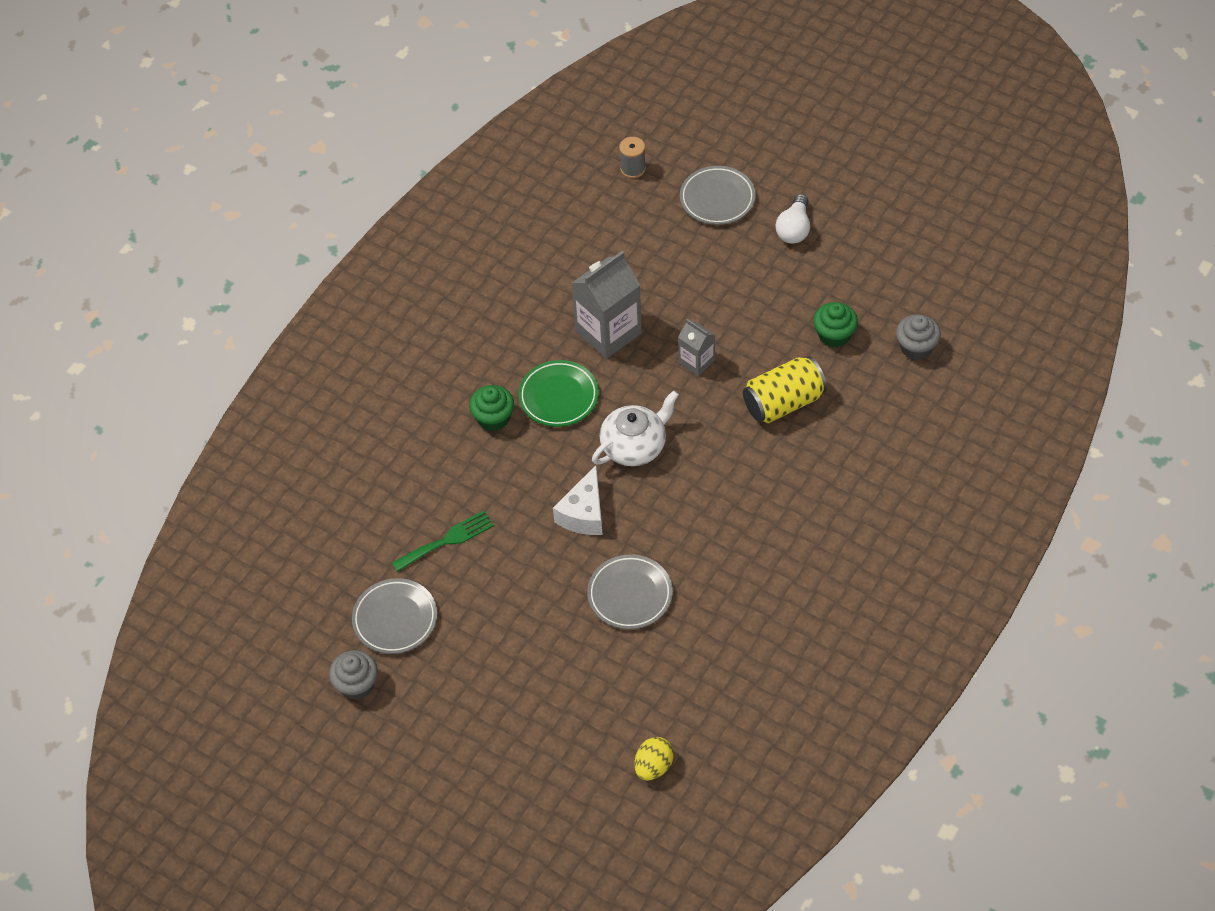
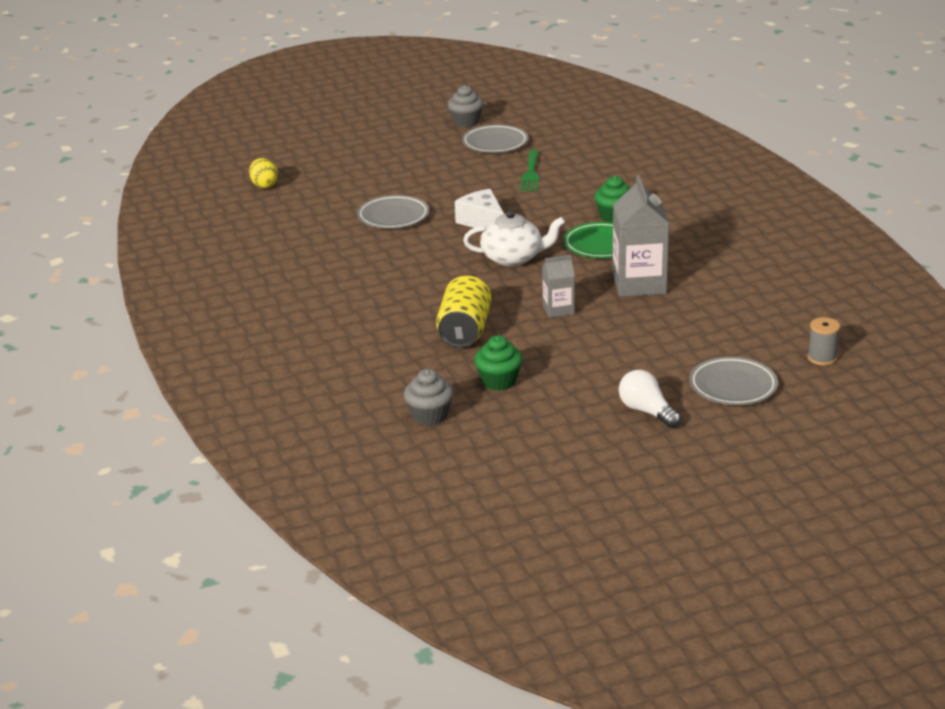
camera: 125 degrees right, 25 degrees down
white teapot [592,391,679,466] -> white teapot turned 90 degrees counterclockwise [463,210,565,267]

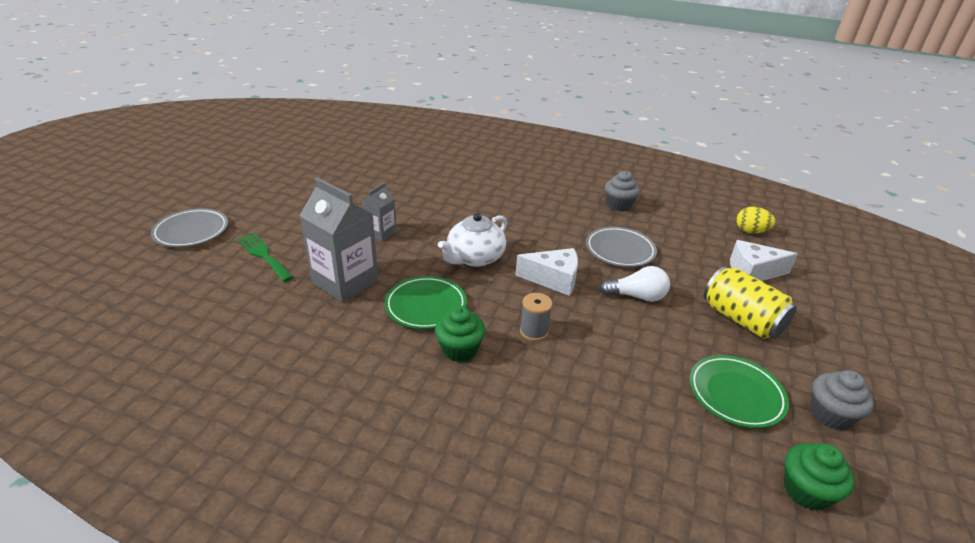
camera: 130 degrees right, 5 degrees up
grey cupcake [404,369,454,426] -> grey cupcake moved to [605,171,640,212]
yellow can [436,276,491,348] -> yellow can moved to [704,266,797,339]
grey plate [462,125,528,153] -> green plate [689,355,789,428]
green cupcake [474,335,523,391] -> green cupcake moved to [784,443,855,511]
green fork [520,149,539,191] -> green fork moved to [238,233,293,282]
white light bulb [619,370,681,428] -> white light bulb moved to [600,266,670,302]
grey spool [807,317,840,366] -> grey spool moved to [520,293,552,341]
none -> white cheese [730,240,798,281]

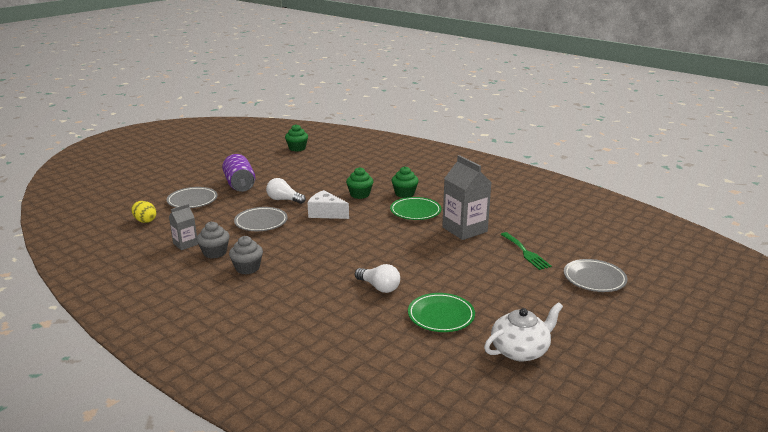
camera: 160 degrees left, 10 degrees down
grey carton [362,183,396,241] -> grey carton moved to [169,204,198,250]
white teapot [438,213,507,267] -> white teapot moved to [484,302,563,361]
grey spool [520,293,552,341] -> green cupcake [346,167,373,199]
green plate [689,355,789,428] -> green plate moved to [408,293,475,332]
yellow can [704,266,797,339] -> purple can [222,154,255,192]
white cheese [730,240,798,281] -> grey plate [167,187,218,208]
grey cupcake [810,370,874,430] -> grey cupcake moved to [229,236,263,274]
none -> white light bulb [355,264,400,293]

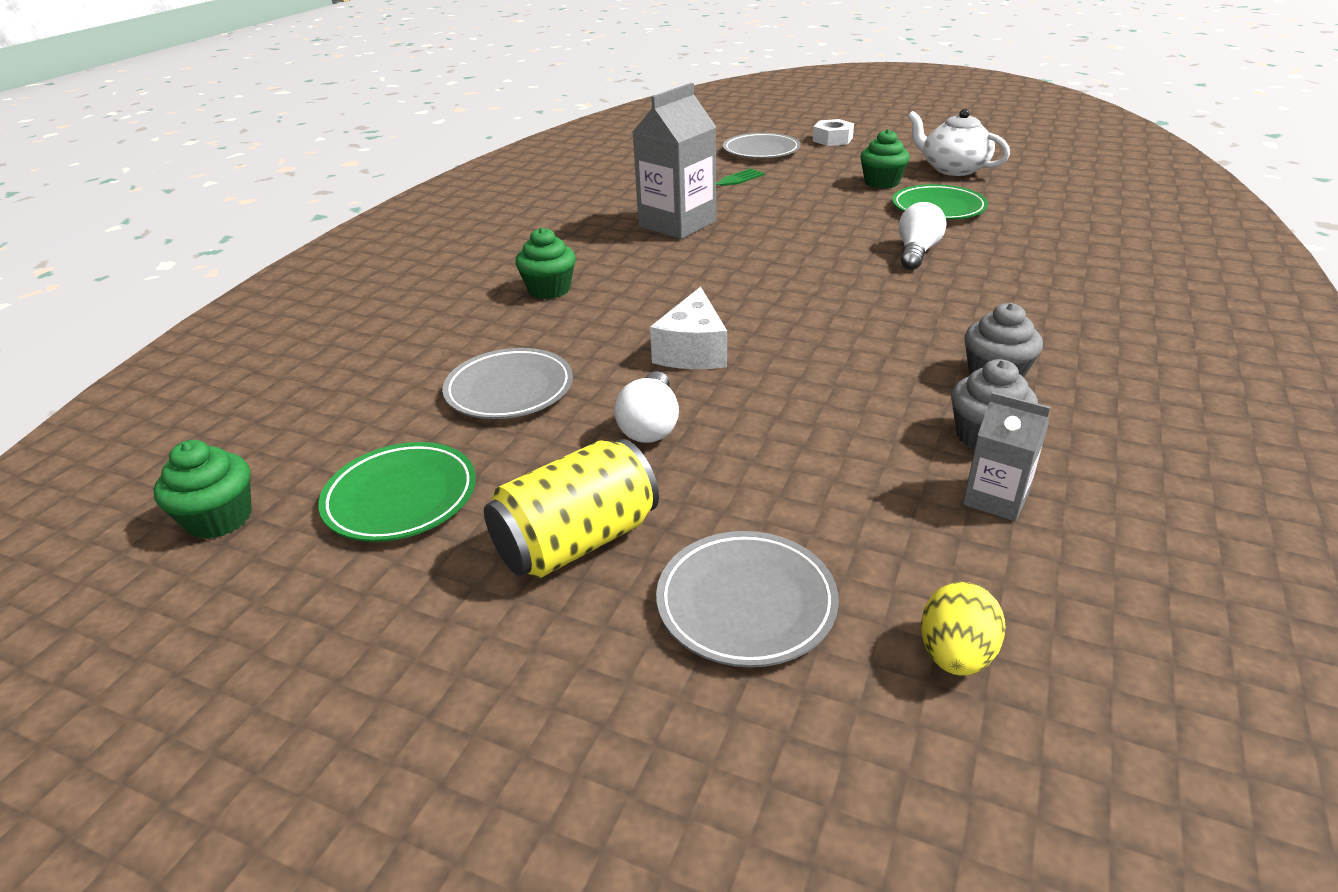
camera: 105 degrees left, 10 degrees up
purple can [222,154,255,192] -> yellow can [484,439,659,578]
grey plate [234,207,288,231] -> grey plate moved to [442,348,573,419]
green cupcake [346,167,373,199] -> green cupcake moved to [860,129,910,189]
green plate [390,197,441,220] -> green plate moved to [318,442,476,542]
none -> white nut [813,119,854,146]

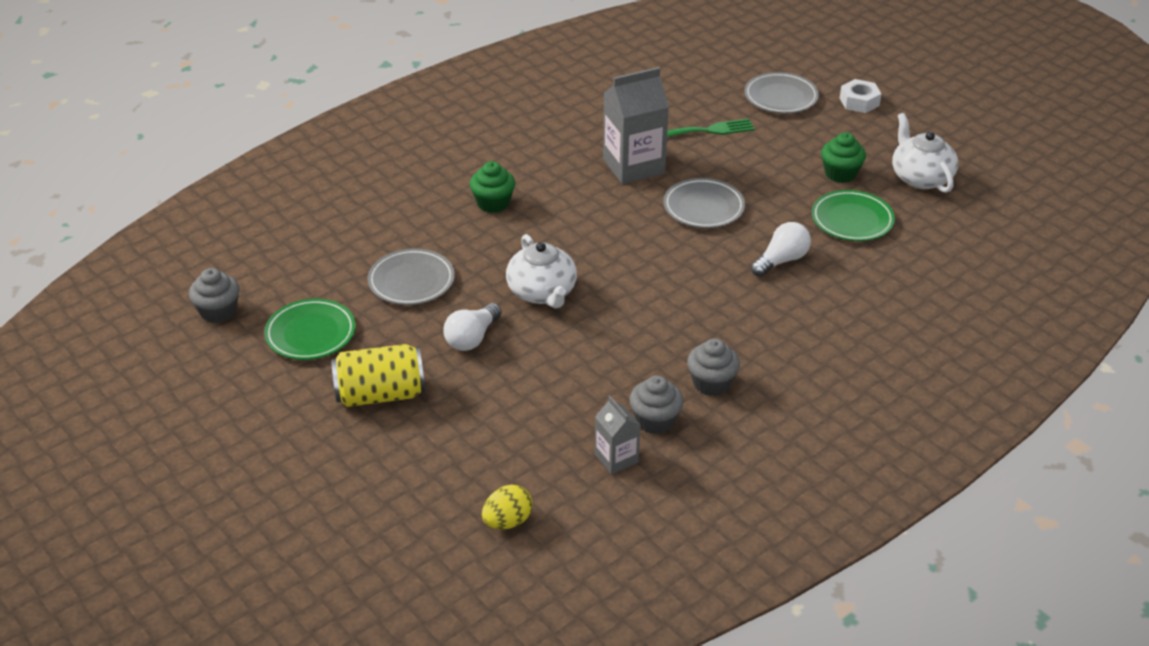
camera: 25 degrees right, 5 degrees up
green cupcake [154,440,252,539] -> grey cupcake [189,268,239,323]
white cheese [650,287,727,369] -> white teapot [506,234,577,309]
grey plate [656,531,839,667] -> grey plate moved to [663,178,745,228]

